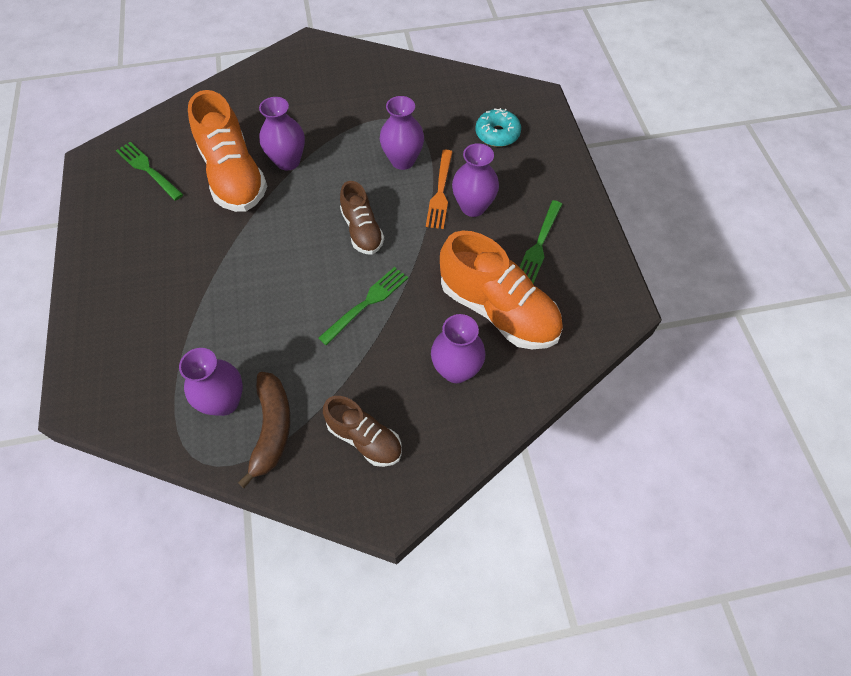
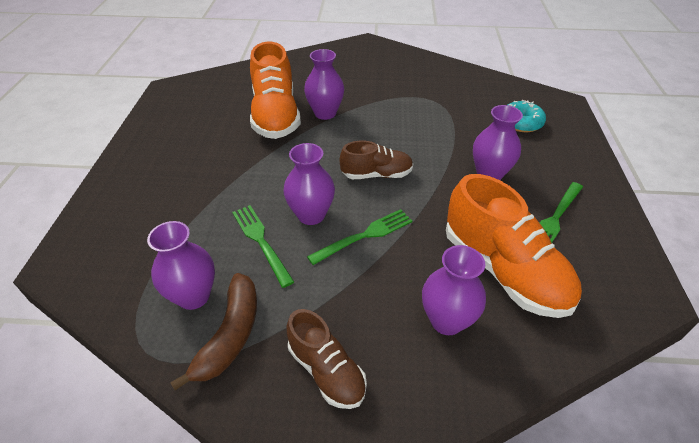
camera: 15 degrees right, 15 degrees down
green fork [116,142,183,201] -> green fork moved to [232,205,294,288]
brown shoe [340,181,384,254] -> brown shoe turned 90 degrees counterclockwise [339,141,413,179]
purple vase [380,96,424,170] -> purple vase moved to [283,143,335,225]
orange fork [426,150,453,229] -> none

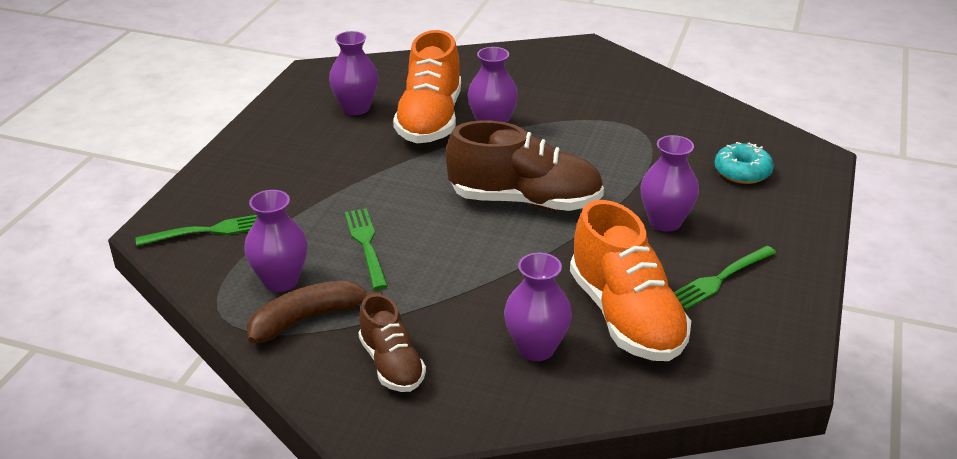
camera: 15 degrees right, 10 degrees down
brown banana [170,273,257,390] -> brown banana turned 150 degrees counterclockwise [247,280,383,343]
purple vase [283,143,335,225] -> purple vase moved to [329,31,378,115]
green fork [307,209,412,265] -> green fork moved to [135,215,258,246]
brown shoe [339,141,413,179] -> brown shoe [446,120,604,211], size x1.74

